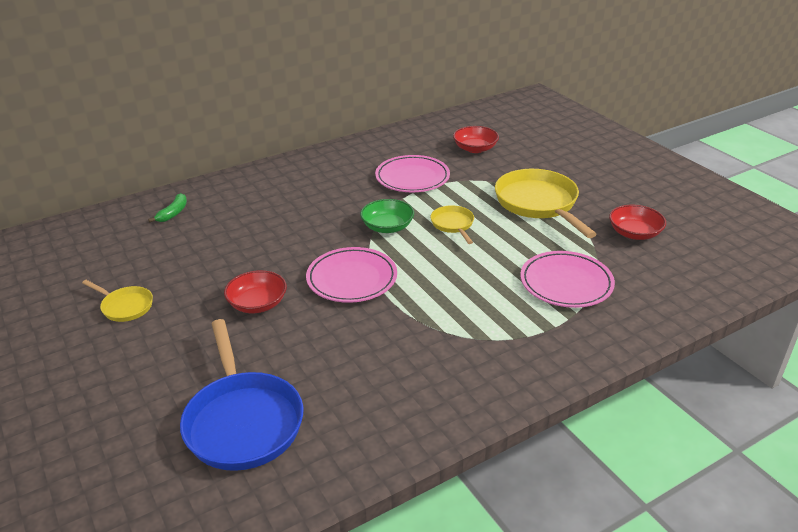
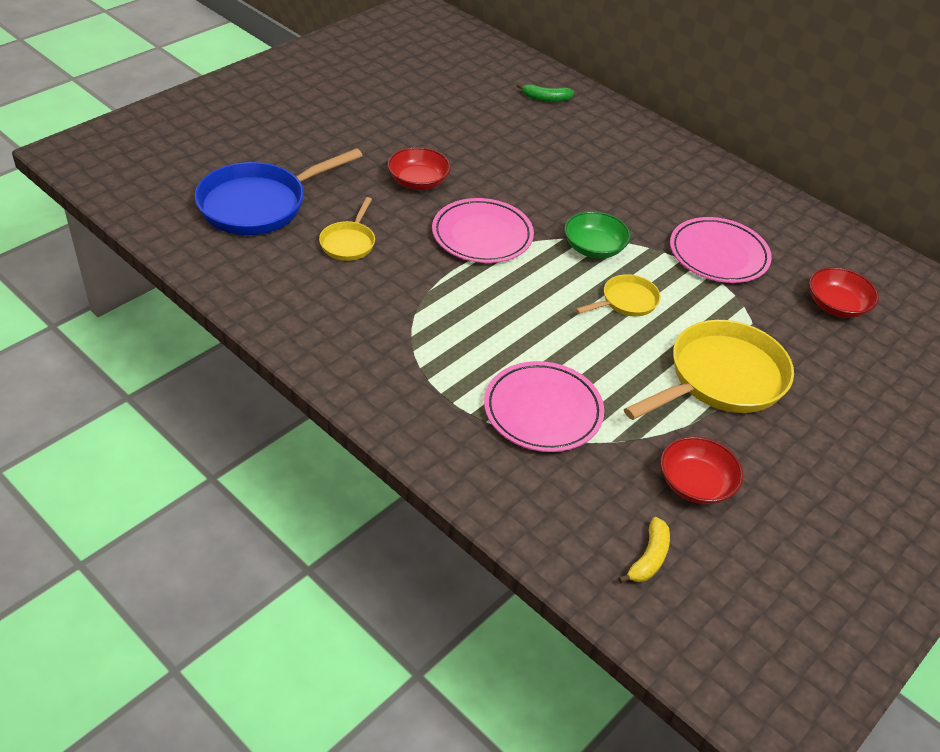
camera: 70 degrees right, 10 degrees up
yellow pan [82,280,153,322] -> yellow pan moved to [319,197,375,261]
none -> yellow banana [618,517,670,583]

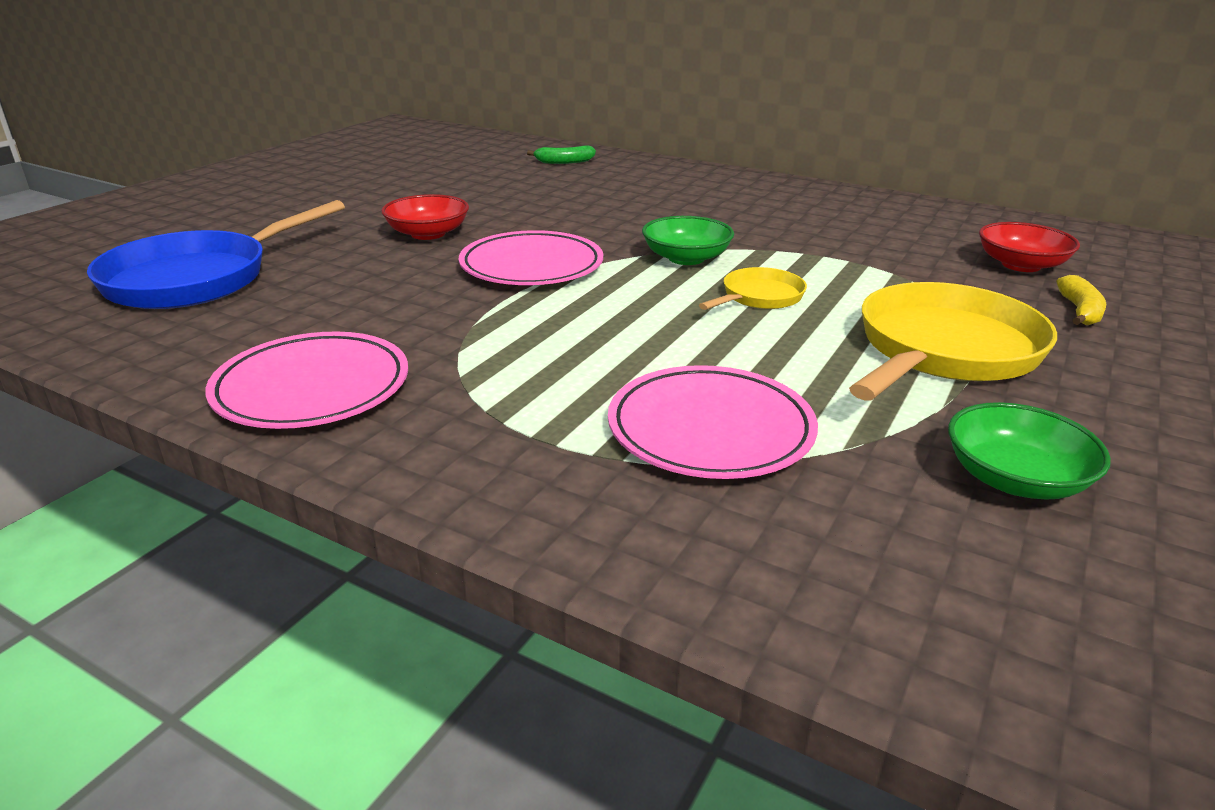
camera: 10 degrees left, 15 degrees down
yellow pan [319,197,375,261] -> none
yellow banana [618,517,670,583] -> yellow banana moved to [1056,275,1106,325]
red bowl [660,436,743,504] -> green bowl [948,402,1111,500]
pink plate [670,217,772,283] -> pink plate moved to [205,332,408,429]

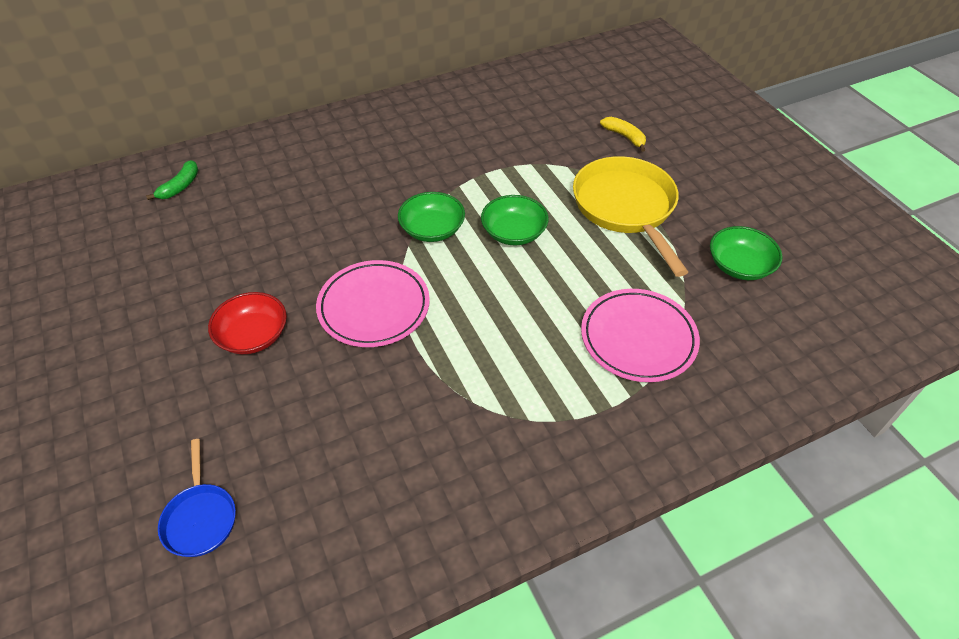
camera: 55 degrees left, 20 degrees up
blue pan [87,200,345,309] -> blue pan [158,439,236,557], size x0.51
pink plate [205,332,408,429] -> none
yellow pan [699,267,807,310] -> green bowl [481,195,549,245]
red bowl [979,222,1080,272] -> none

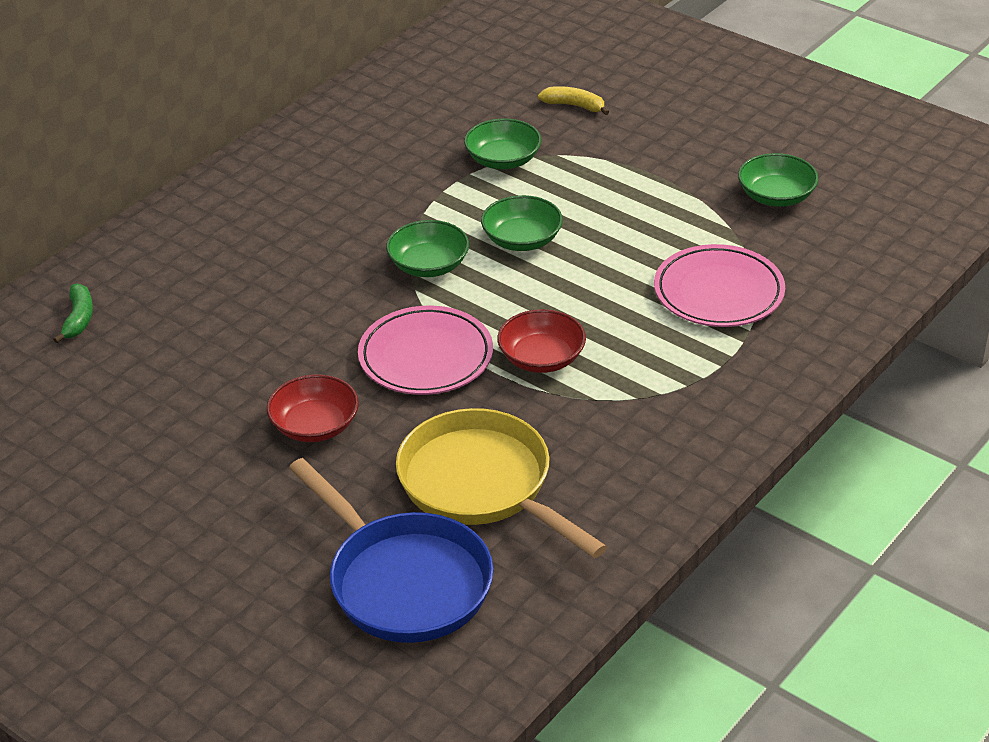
camera: 25 degrees left, 10 degrees down
blue pan [158,439,236,557] -> blue pan [289,458,494,643], size x1.97
yellow pan [573,156,688,277] -> yellow pan moved to [396,408,607,558]
none -> green bowl [464,118,541,169]
none -> red bowl [497,309,586,373]

